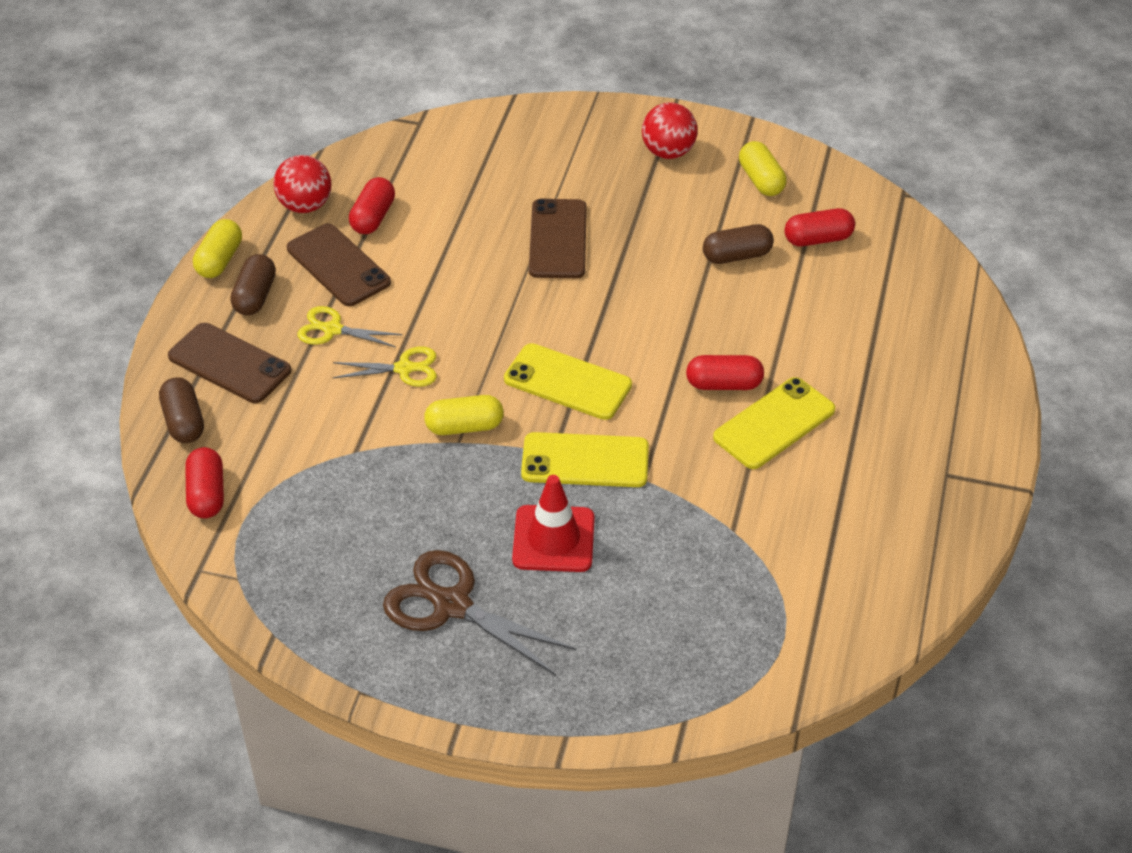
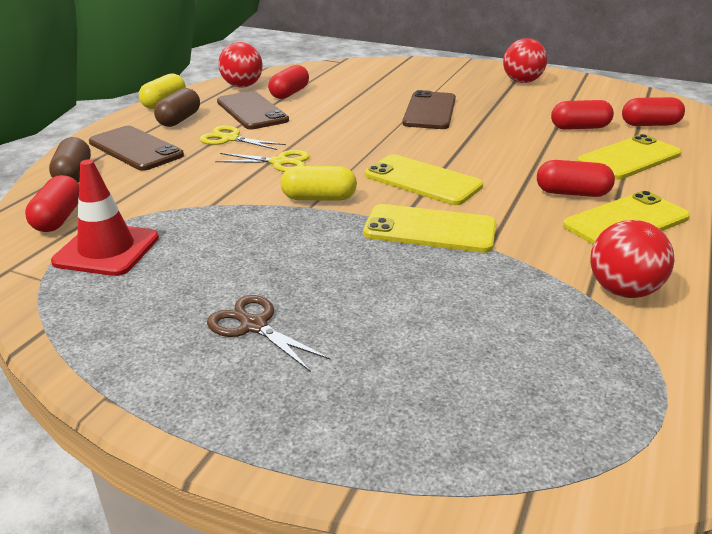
camera: 10 degrees right, 15 degrees down
brown scissors [383,550,576,675] -> brown scissors [207,295,331,372], size x0.59
red traffic cone [512,475,595,572] -> red traffic cone moved to [51,160,159,276]
brown capsule [703,224,774,264] -> red capsule [551,100,614,130]
yellow capsule [739,141,786,196] -> none
none -> yellow phone [577,134,681,180]
none -> red ball [590,220,674,298]

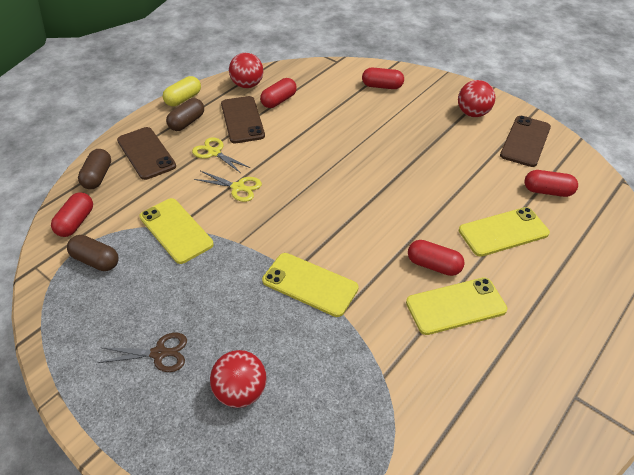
camera: 15 degrees right, 15 degrees up
red traffic cone [51,160,159,276] -> brown capsule [67,235,119,271]
brown scissors [207,295,331,372] -> brown scissors turned 120 degrees clockwise [98,333,187,372]
yellow capsule [281,166,357,201] -> none
yellow phone [365,155,483,205] -> yellow phone moved to [139,198,214,264]
brown phone [402,90,456,129] -> brown phone moved to [500,116,551,167]
red capsule [551,100,614,130] -> red capsule moved to [362,67,404,89]
red ball [590,220,674,298] -> red ball moved to [210,350,267,408]

